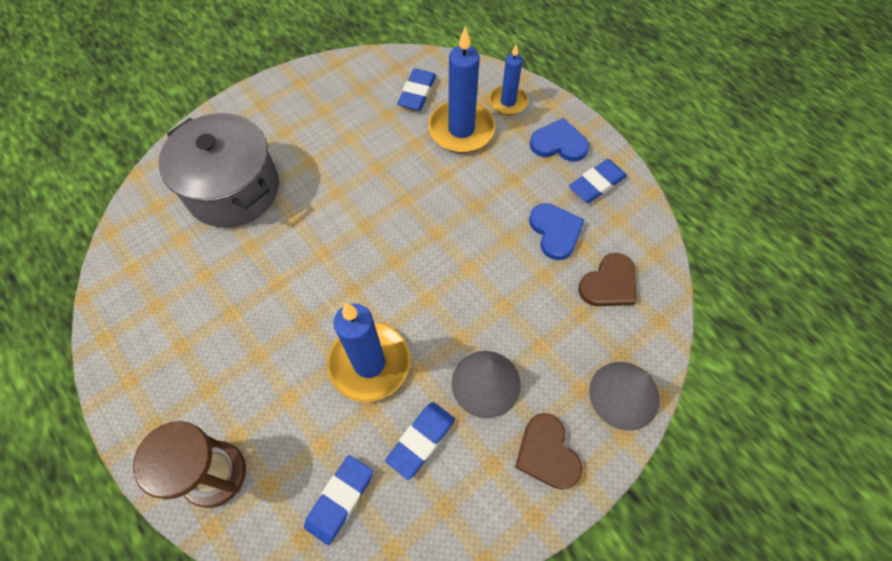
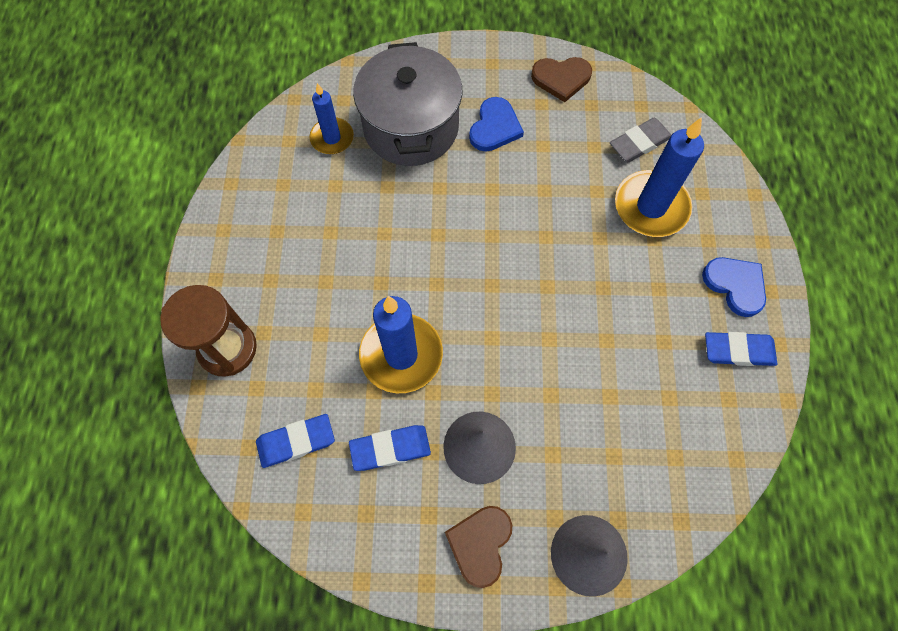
camera: 40 degrees right, 5 degrees up
blue eraser [397,69,436,111] -> grey eraser [610,118,671,162]
blue candle [489,44,528,115] -> blue candle moved to [310,83,354,154]
blue heart [529,203,584,260] -> blue heart moved to [469,97,524,152]
brown heart [578,253,637,306] -> brown heart moved to [531,57,592,102]

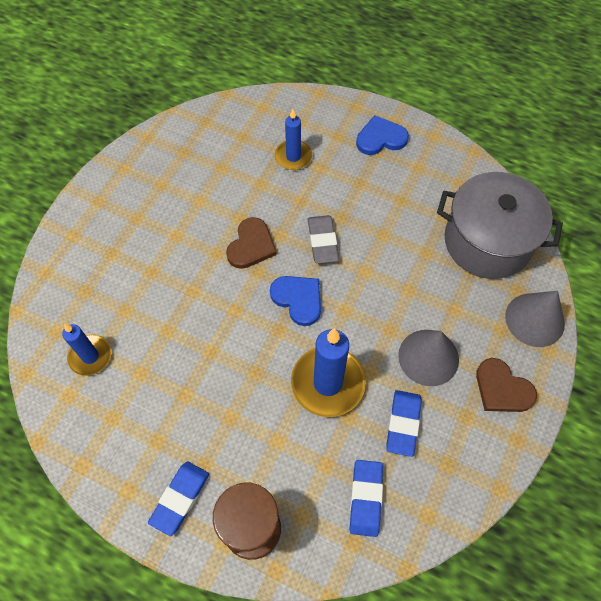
camera: 65 degrees left, 5 degrees down
grey pot [353,42,462,166] -> grey pot moved to [437,172,563,279]
blue heart [469,97,524,152] -> blue heart moved to [270,276,321,326]
brown heart [531,57,592,102] -> brown heart moved to [226,217,277,269]
grey eraser [610,118,671,162] -> grey eraser moved to [308,215,339,264]
blue candle [615,117,704,237] -> blue candle [275,109,312,170], size x0.60
blue eraser [705,332,777,366] -> blue eraser moved to [148,461,209,536]

